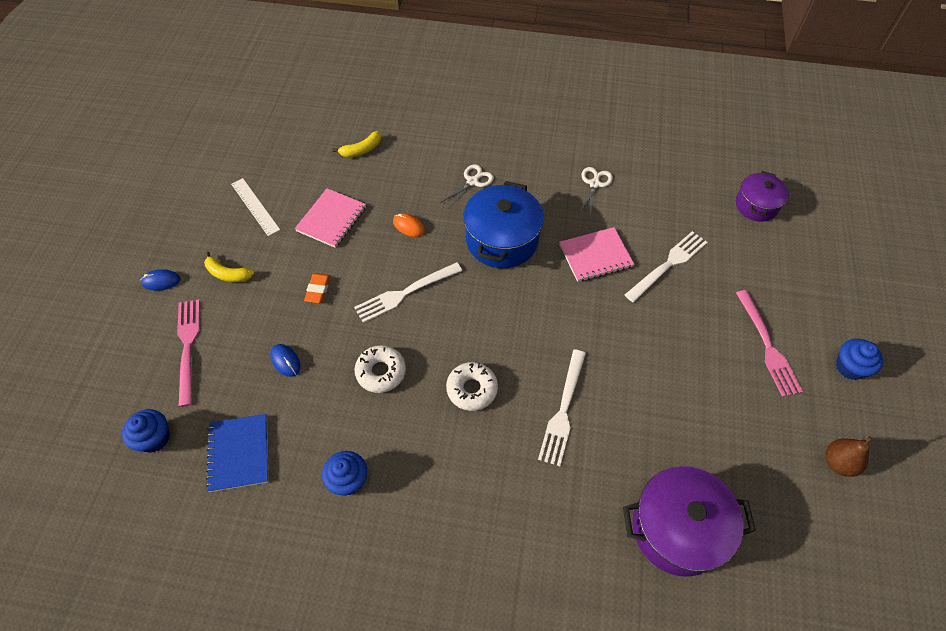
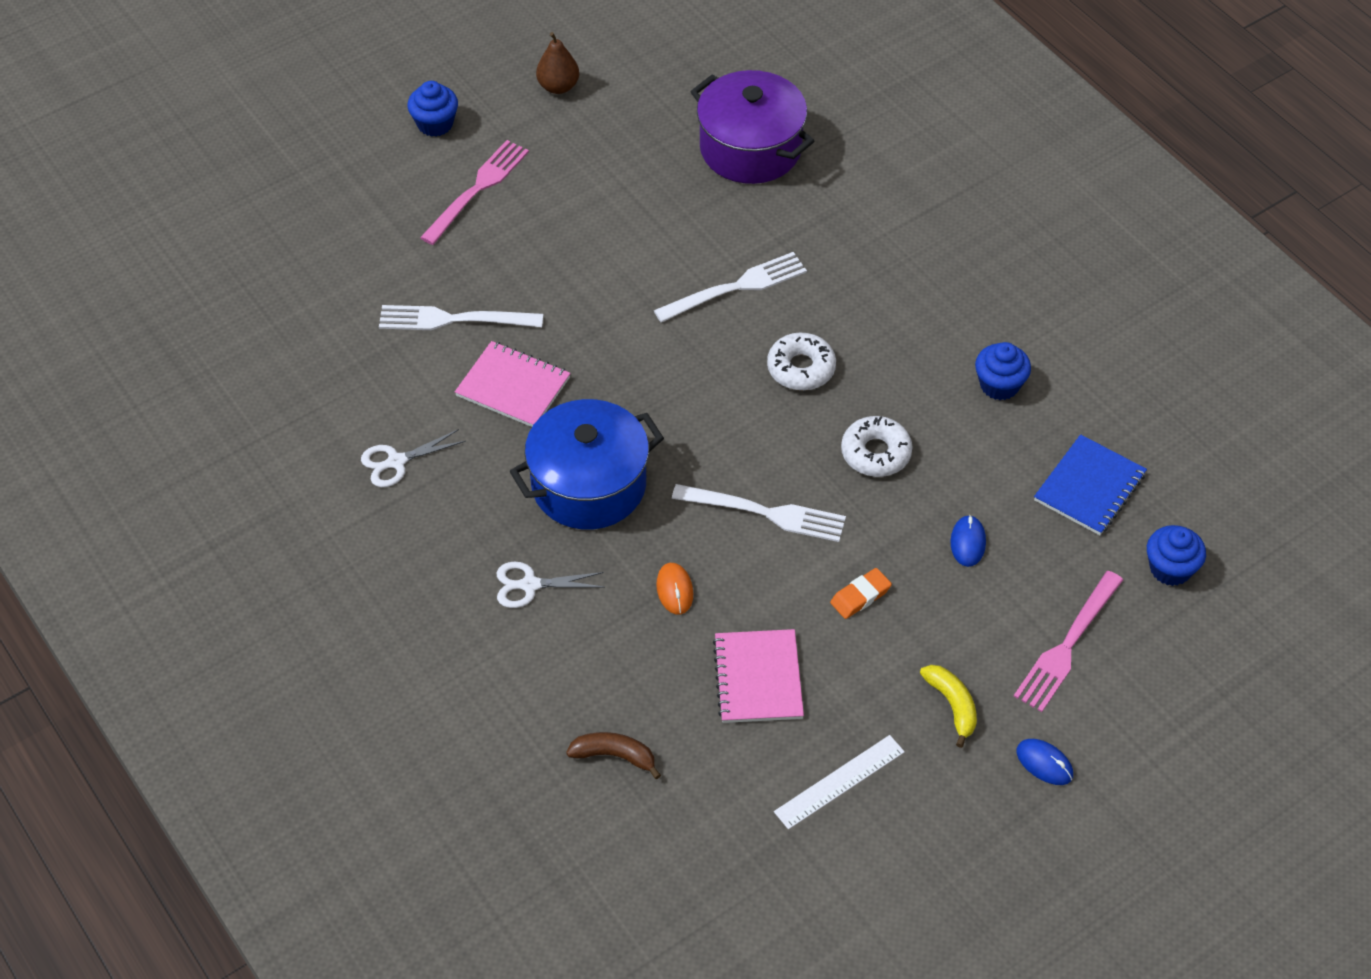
camera: 135 degrees left, 5 degrees down
white ruler [231,178,280,236] -> white ruler turned 45 degrees clockwise [774,735,905,830]
pink notebook [295,188,366,248] -> pink notebook turned 75 degrees counterclockwise [713,629,804,723]
yellow banana [332,131,381,157] -> brown banana [566,732,661,780]
purple pot [736,171,789,222] -> none

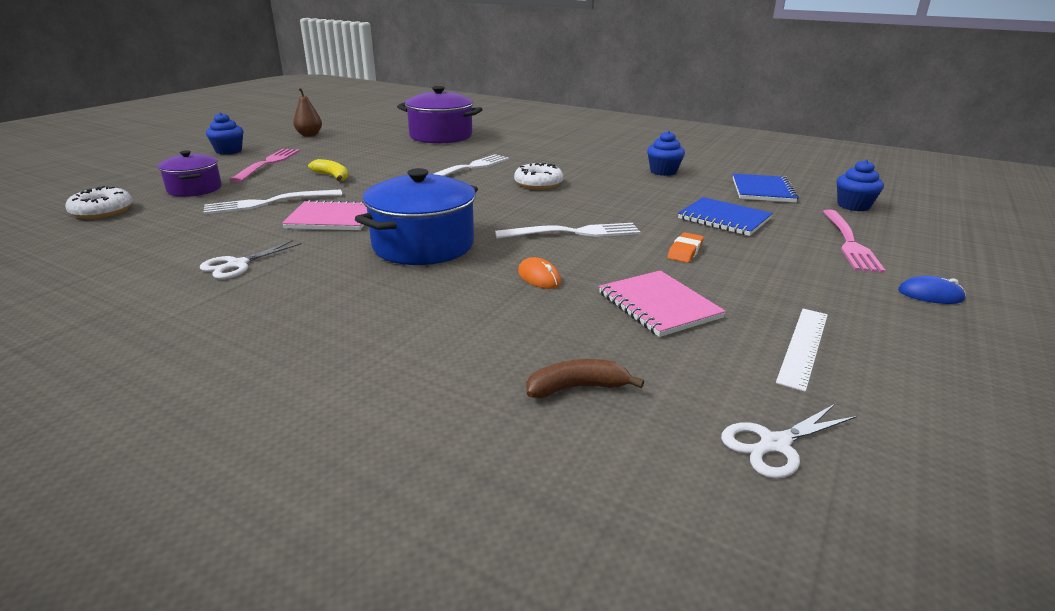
camera: 25 degrees left, 25 degrees down
white scissors [497,562,604,608] -> white scissors moved to [721,404,857,479]
white donut [841,416,913,477] -> white donut moved to [65,186,133,219]
yellow banana [920,665,977,748] -> yellow banana moved to [308,159,348,181]
blue mouse [950,515,986,567] -> blue notebook [678,197,773,236]
none -> purple pot [158,150,222,197]

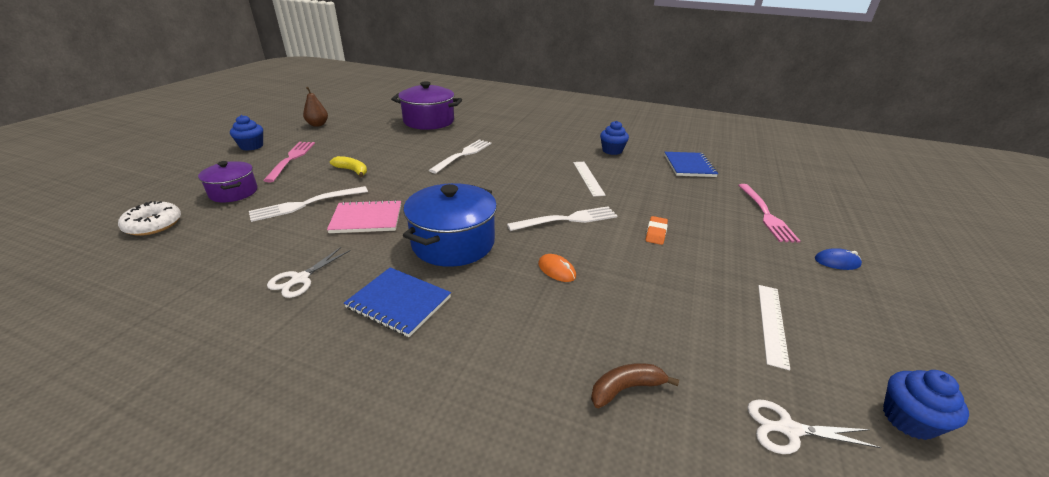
camera: 10 degrees left, 5 degrees up
white donut [514,163,563,189] -> none
pink notebook [599,270,726,337] -> none
blue notebook [678,197,773,236] -> blue notebook moved to [344,267,451,337]
white scissors [721,404,857,479] -> white scissors turned 45 degrees clockwise [747,399,881,454]
blue cupcake [837,160,884,211] -> blue cupcake moved to [883,370,969,440]
none -> white ruler [573,162,606,197]

